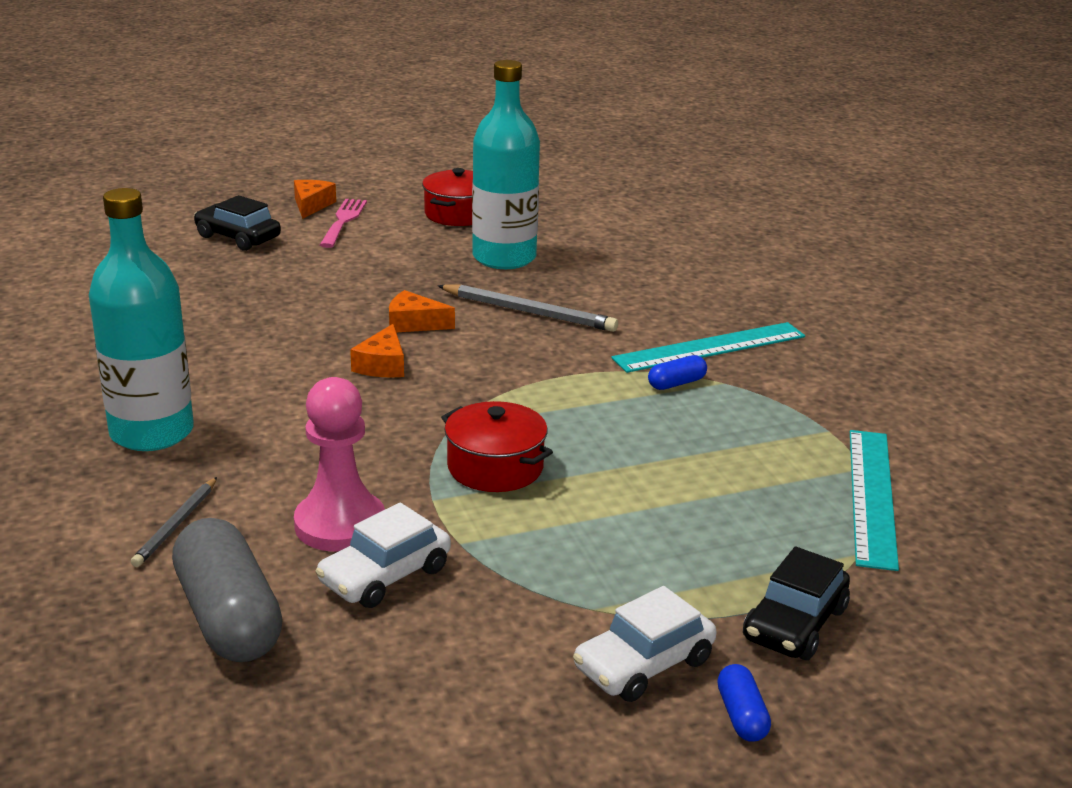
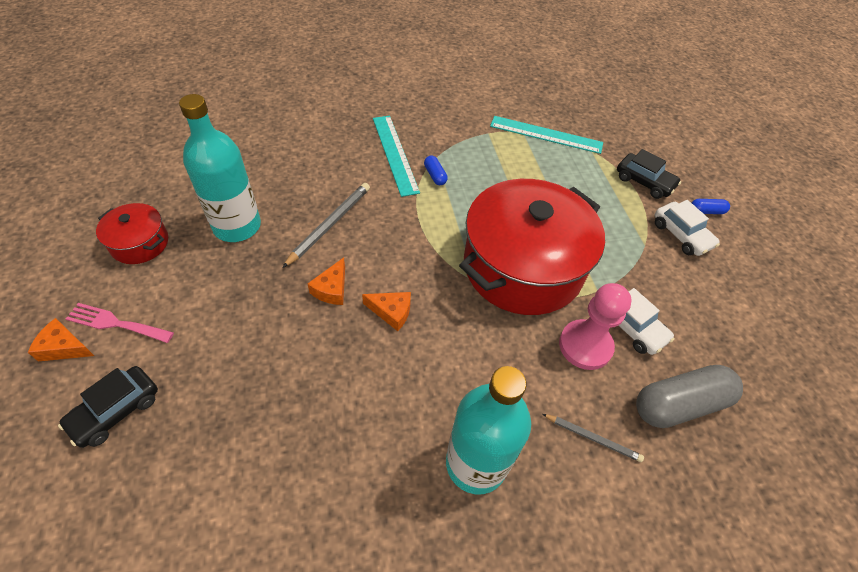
camera: 85 degrees left, 25 degrees up
red pot [441,401,553,492] -> red pot [459,179,605,315], size x2.20

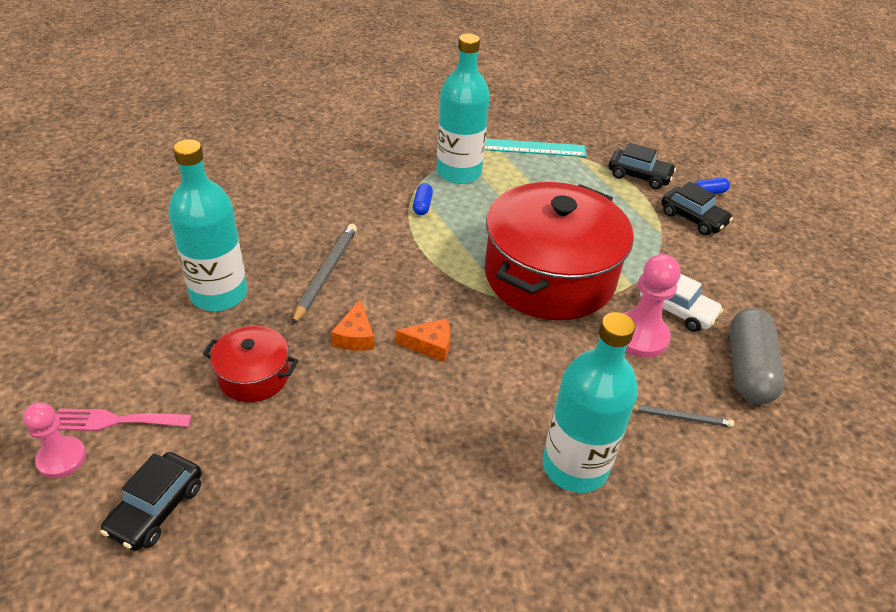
camera: 15 degrees left, 10 degrees down
orange cheese [28,318,94,362] -> pink pawn [23,402,86,478]
red pot [96,203,168,264] -> red pot moved to [203,326,298,402]
turquoise ruler [373,116,420,197] -> none
blue capsule [424,155,448,185] -> blue capsule turned 45 degrees clockwise [413,183,433,215]
grey capsule [636,365,743,428] -> grey capsule turned 45 degrees counterclockwise [730,308,785,404]
white car [655,200,720,256] -> black car [661,181,733,235]
none -> turquoise bottle [437,34,490,184]

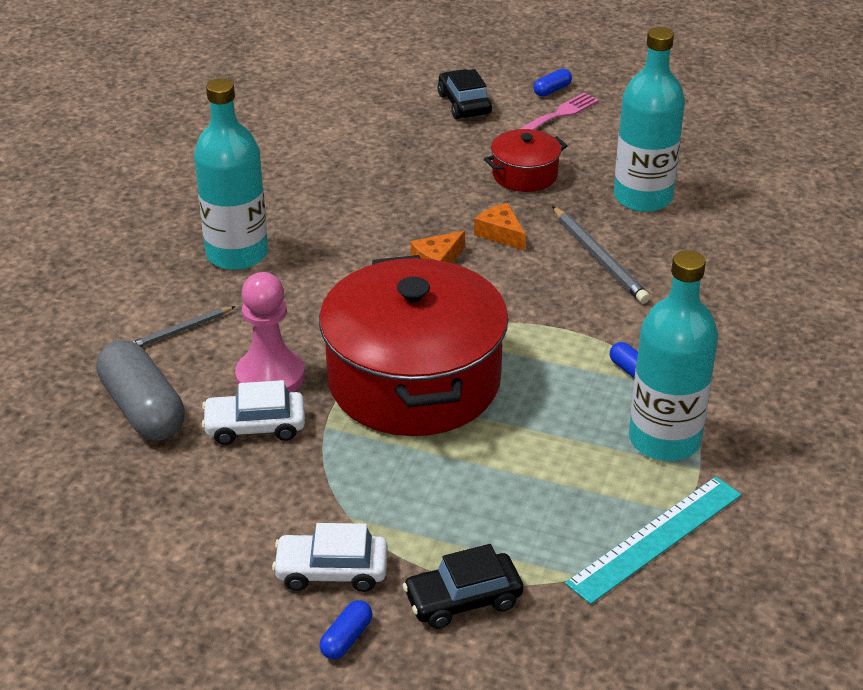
camera: 140 degrees right, 5 degrees down
pink pawn [23,402,86,478] -> blue capsule [533,69,572,97]
black car [661,181,733,235] -> white car [272,523,388,592]

